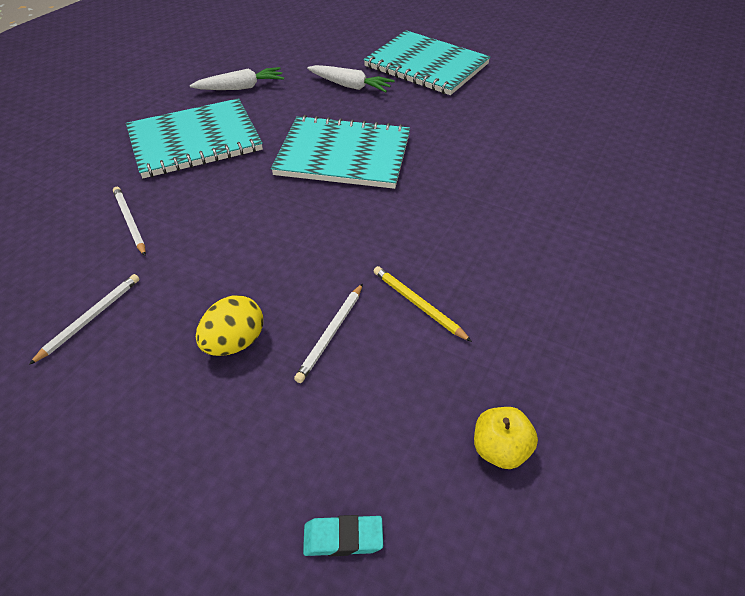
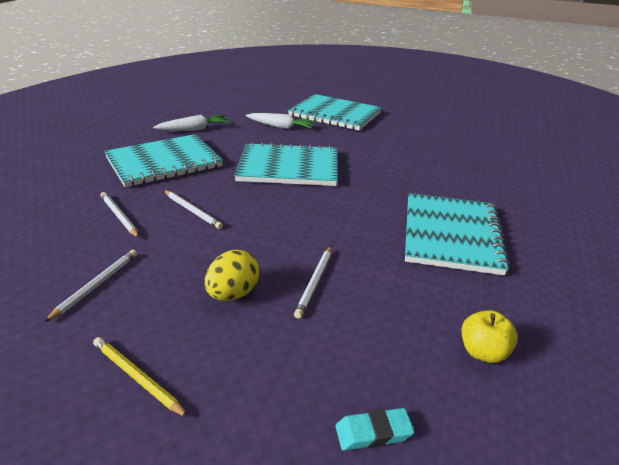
camera: 10 degrees left, 15 degrees down
yellow pencil [374,266,472,342] -> yellow pencil moved to [93,337,189,418]
none -> white pencil [164,190,223,229]
none -> turquoise notebook [405,193,510,276]

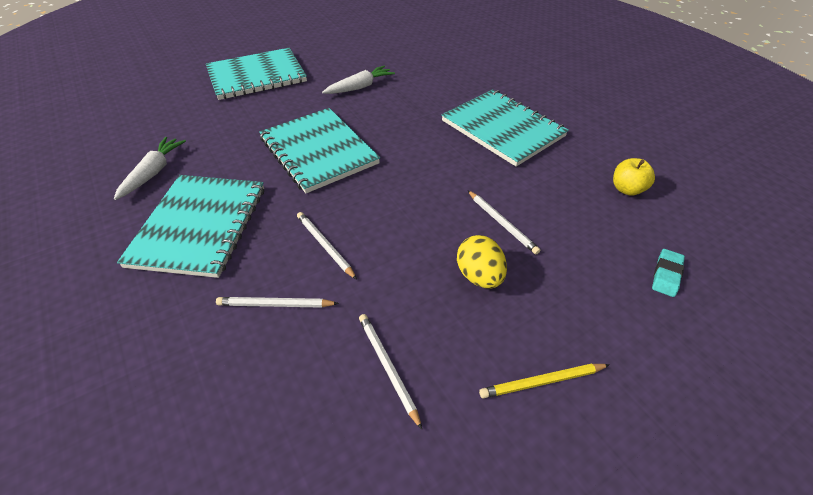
camera: 50 degrees left, 15 degrees up
white pencil [164,190,223,229] -> white pencil turned 120 degrees counterclockwise [297,212,357,280]
turquoise notebook [234,142,338,186] -> turquoise notebook turned 75 degrees counterclockwise [259,108,380,193]
white carrot [246,113,316,129] -> white carrot moved to [322,66,395,94]

